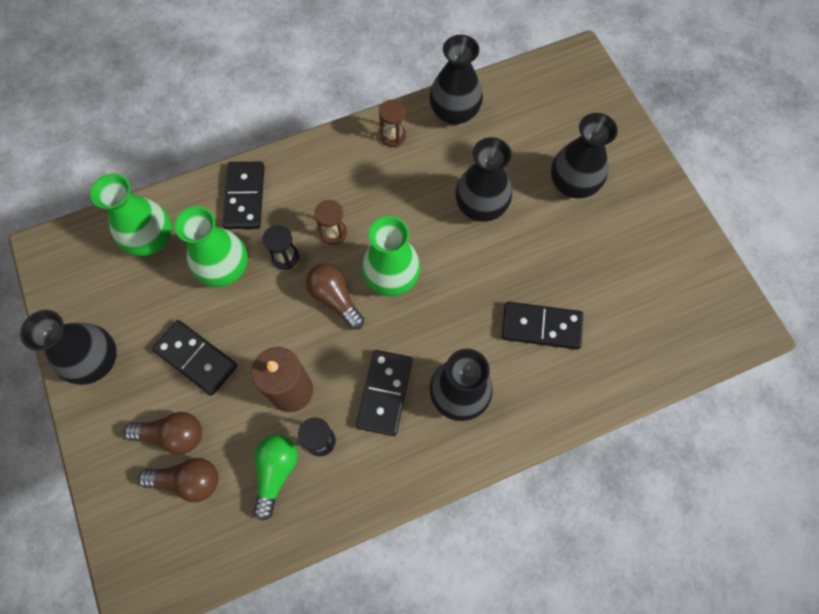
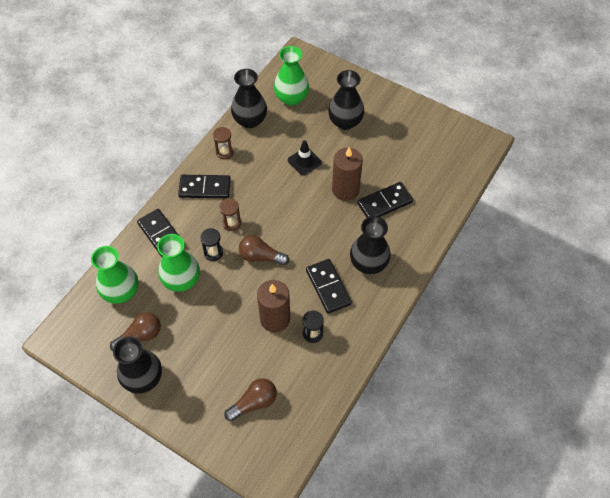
camera: 35 degrees left, 10 degrees down
brown light bulb [124,412,202,455] -> brown light bulb moved to [110,312,161,351]
black domino [152,320,237,396] -> black domino moved to [178,175,231,198]
green light bulb [253,435,298,521] -> none
green vase [362,216,421,296] -> green vase moved to [274,46,309,106]
black vase [455,137,512,222] -> black traffic cone [288,140,322,175]
none -> brown candle [332,147,363,201]

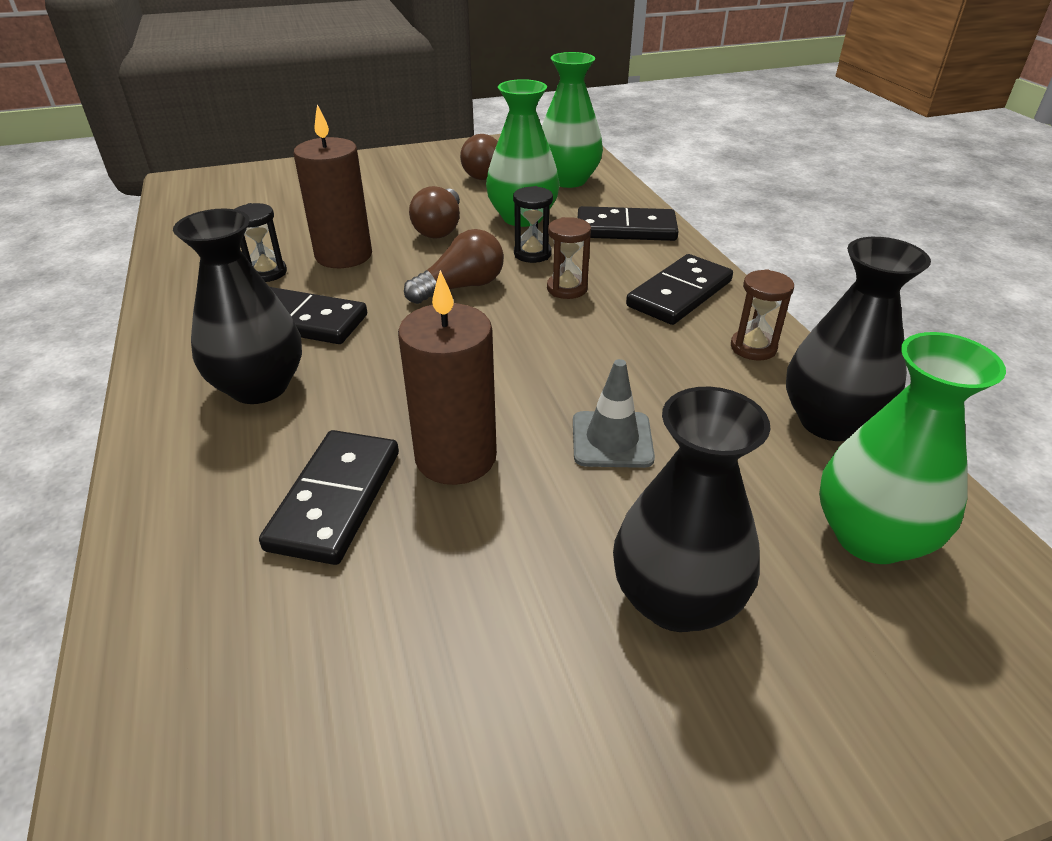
camera: 130 degrees right, 20 degrees down
black vase [113,336,162,394] -> none
brown light bulb [224,378,277,422] -> brown light bulb moved to [409,186,460,239]
black traffic cone [288,140,322,175] -> grey traffic cone [573,359,655,468]

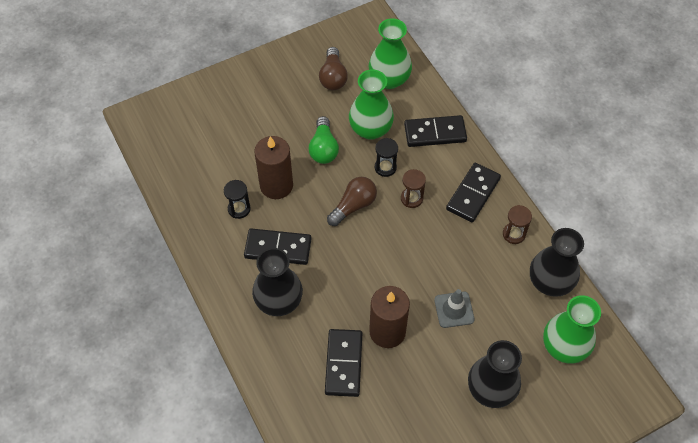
camera: 10 degrees left, 20 degrees up
brown light bulb [409,186,460,239] -> green light bulb [309,116,339,164]

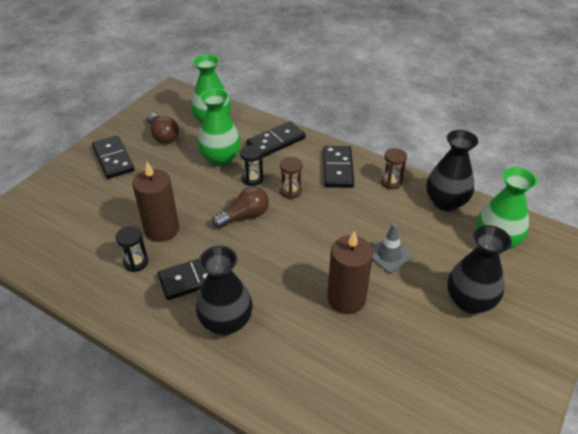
camera: 30 degrees left, 15 degrees down
green light bulb [309,116,339,164] -> none
black domino [325,329,362,397] -> black domino moved to [92,135,134,179]
brown light bulb [327,177,377,226] -> brown light bulb turned 45 degrees clockwise [212,186,269,228]

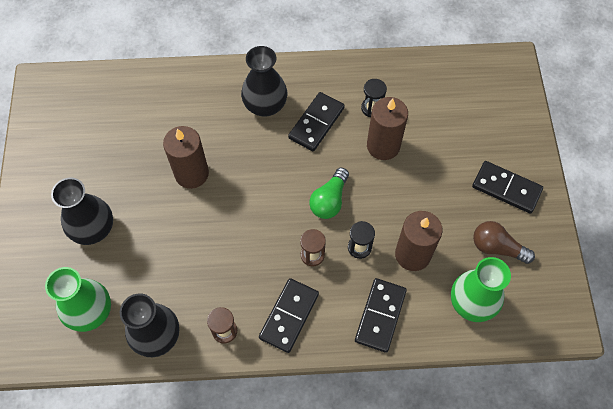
camera: 145 degrees right, 20 degrees up
green vase [197,88,241,166] -> brown candle [395,211,443,271]
brown light bulb [212,186,269,228] -> green light bulb [309,168,349,219]
black domino [323,146,354,188] -> black domino turned 60 degrees clockwise [259,278,319,353]
grey traffic cone [372,223,413,273] -> none

